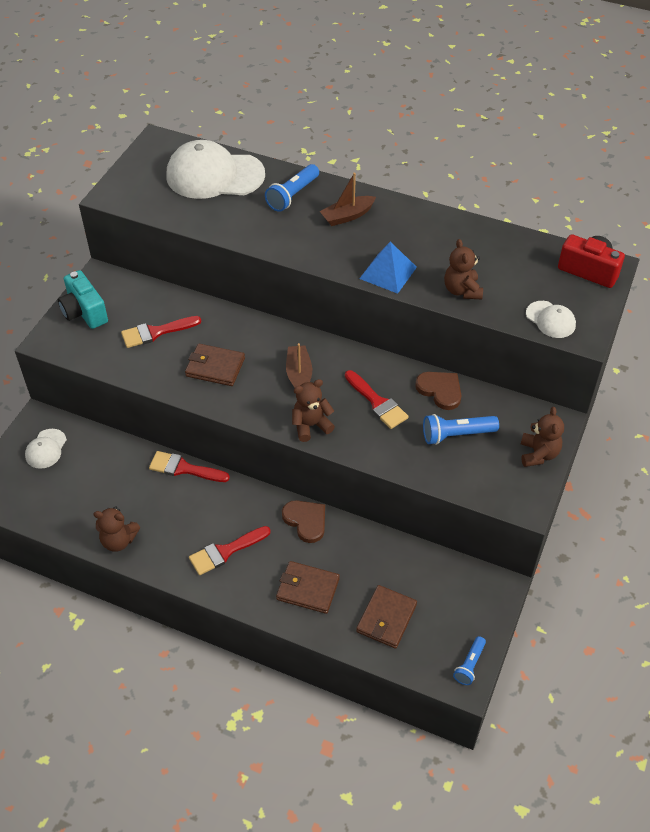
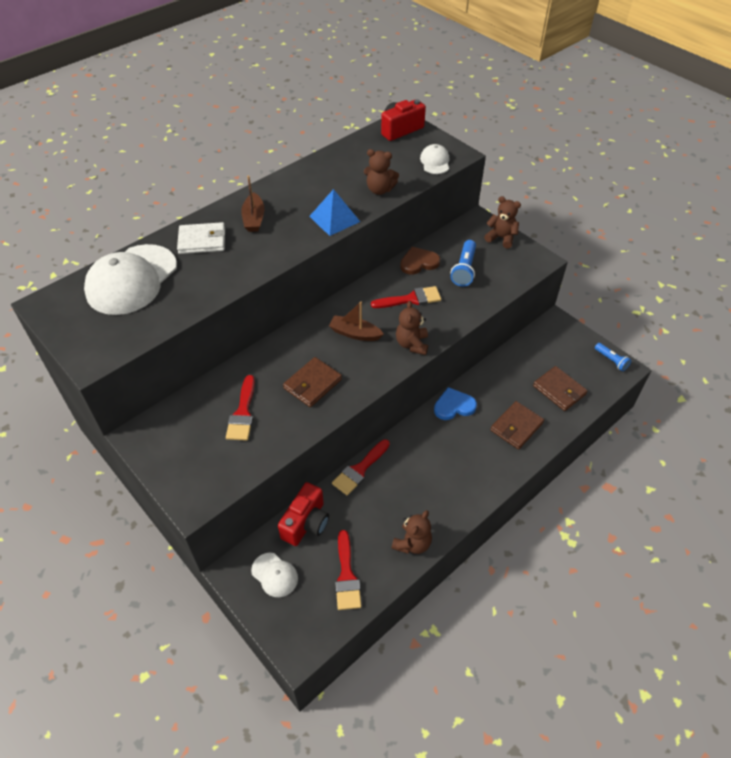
camera: 65 degrees left, 0 degrees up
turquoise camera [58,270,108,329] -> none
red brush [189,526,271,575] -> red brush moved to [335,530,361,610]
blue flashlight [265,164,319,212] -> white wallet [177,222,225,254]
brown heart [282,500,325,543] -> blue heart [434,387,477,420]
white cap [526,301,576,338] -> white cap turned 75 degrees counterclockwise [420,144,449,174]
none -> red camera [278,482,329,546]

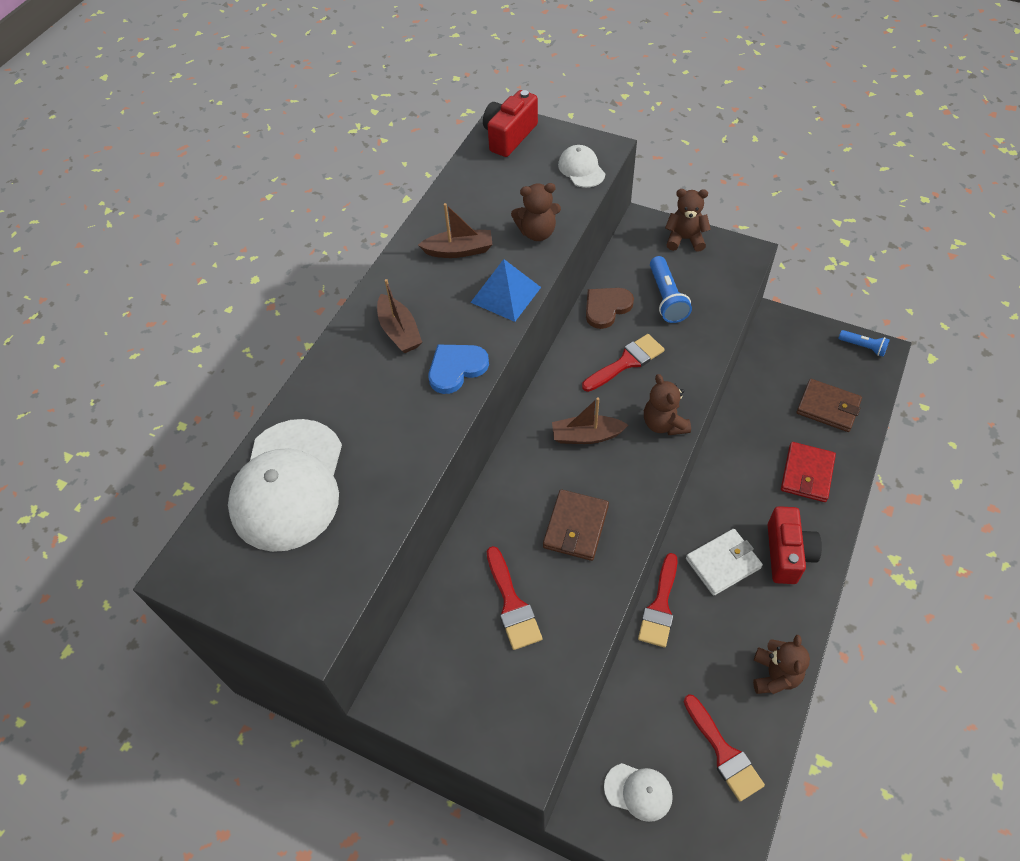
camera: 20 degrees left, 5 degrees up
white wallet [177,222,225,254] -> white wallet moved to [686,529,763,596]
red camera [278,482,329,546] -> red camera moved to [768,506,822,584]
blue heart [434,387,477,420] -> blue heart moved to [429,345,489,394]
brown wallet [490,401,544,449] -> red wallet [781,442,836,502]
none -> brown boat [418,203,493,258]

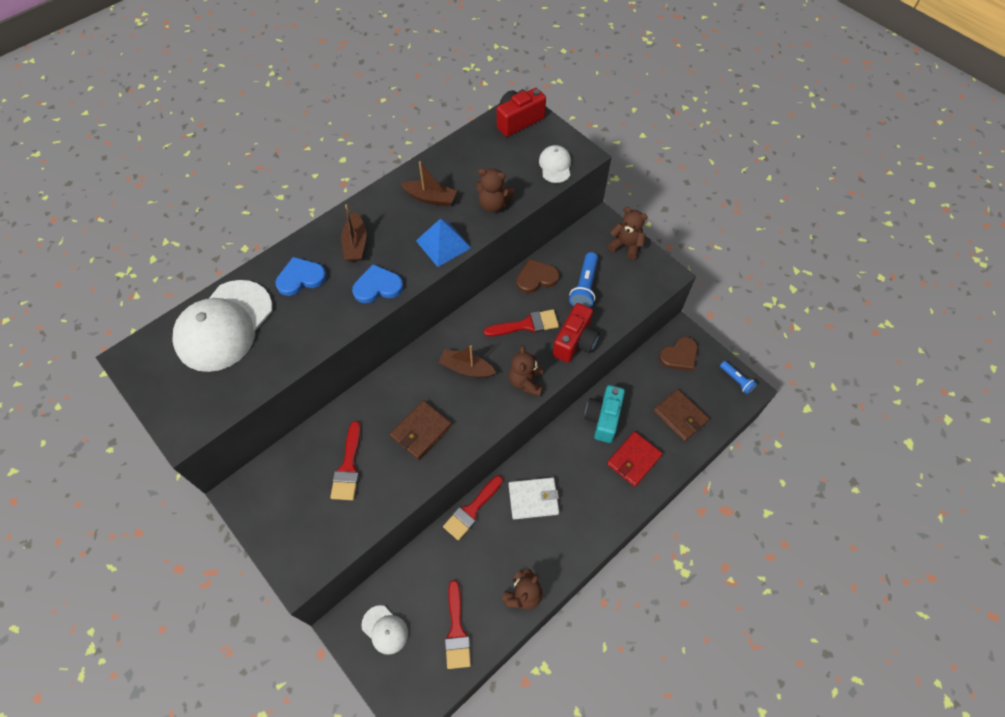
camera: 20 degrees right, 5 degrees up
red camera [768,506,822,584] -> red camera moved to [553,303,599,363]
none -> blue heart [275,257,327,296]
none -> turquoise camera [584,385,625,443]
none -> brown heart [659,337,698,371]

